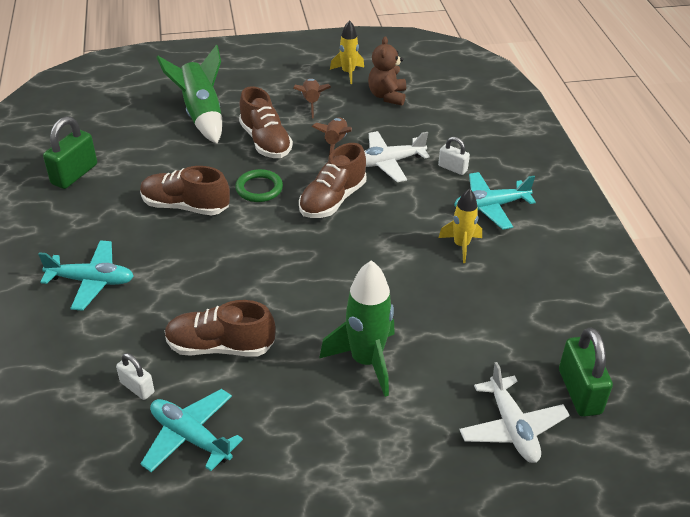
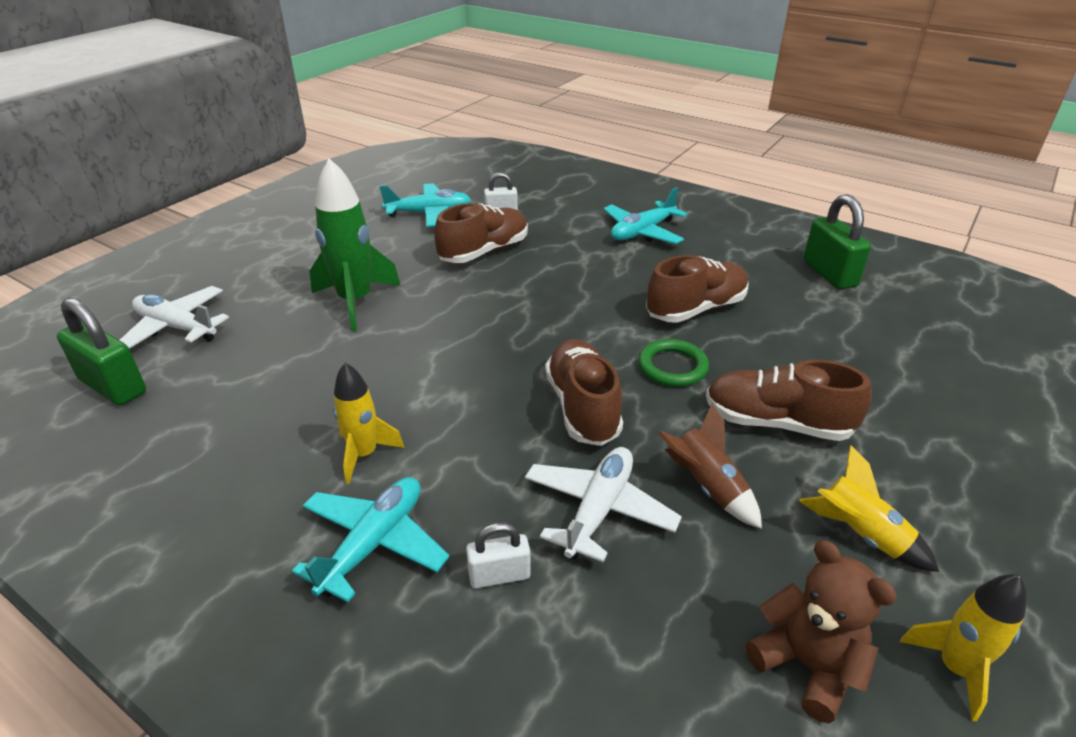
camera: 135 degrees right, 5 degrees down
green rocket [156,45,222,144] -> none
brown rocket [293,78,331,119] -> yellow rocket [799,445,939,572]

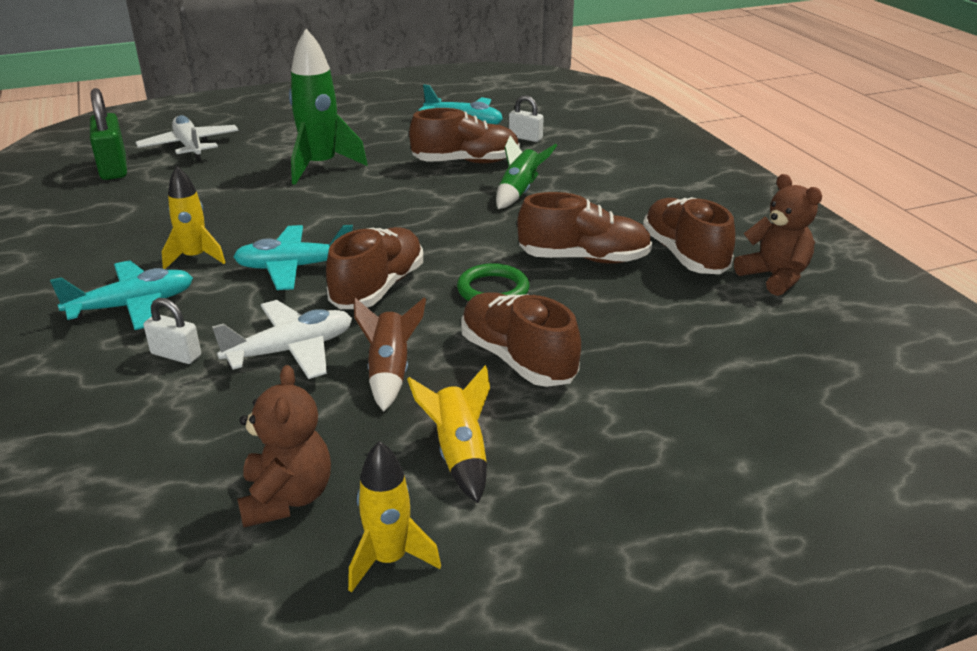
camera: 35 degrees right, 5 degrees down
turquoise plane [603,187,687,244] -> turquoise plane moved to [233,225,353,290]
green padlock [803,194,871,289] -> brown teddy bear [734,174,822,296]
none -> green rocket [496,135,557,209]
none -> brown shoe [643,197,735,274]

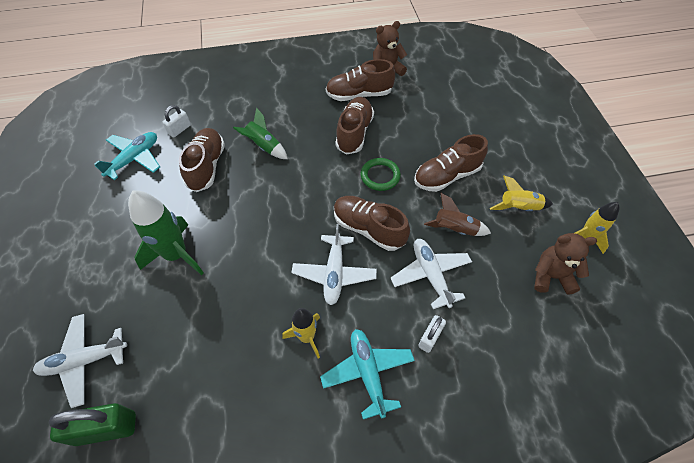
camera: 80 degrees left, 25 degrees up
turquoise plane [233,225,353,290] -> white plane [292,224,377,305]

